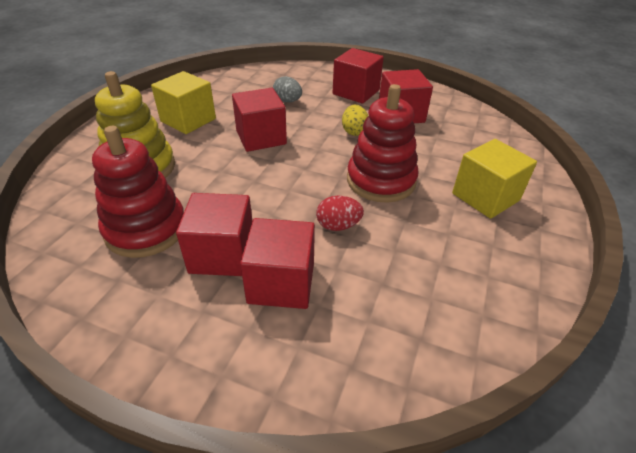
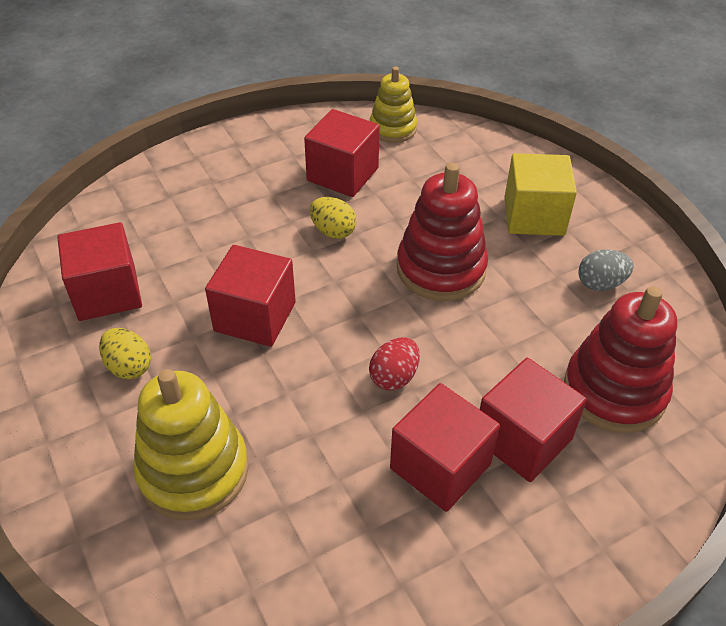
camera: 50 degrees left, 5 degrees up
red stacking toy [92,126,184,258] -> red stacking toy moved to [564,286,677,433]
yellow cube [151,71,216,134] -> yellow egg [99,328,151,379]
grey egg [273,76,302,102] -> grey egg moved to [578,250,634,291]
red egg [316,195,364,231] -> red egg moved to [369,338,420,390]
red cube [333,48,384,104] -> red cube moved to [57,222,142,321]
none -> yellow stacking toy [370,66,417,143]

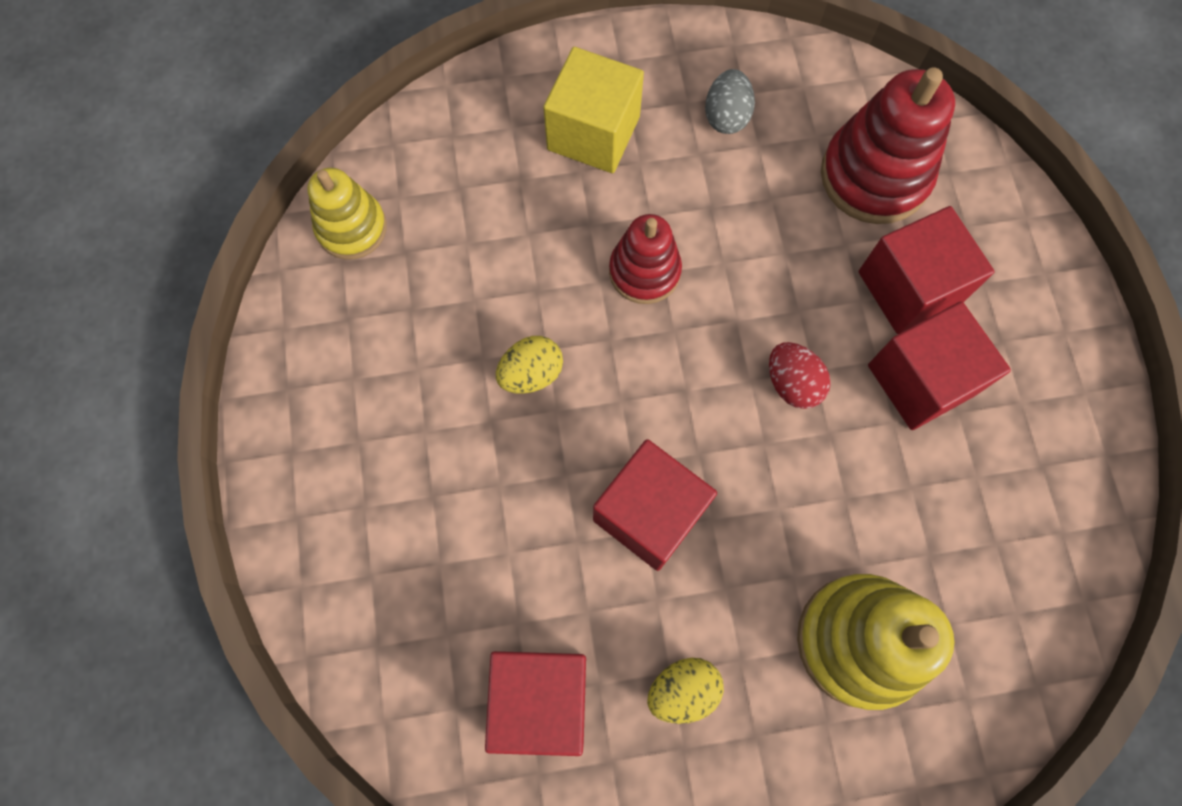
camera: 70 degrees left, 25 degrees up
red cube [304,109,380,197] -> none
red stacking toy [397,163,488,301] -> red stacking toy [609,214,682,304], size x0.63

